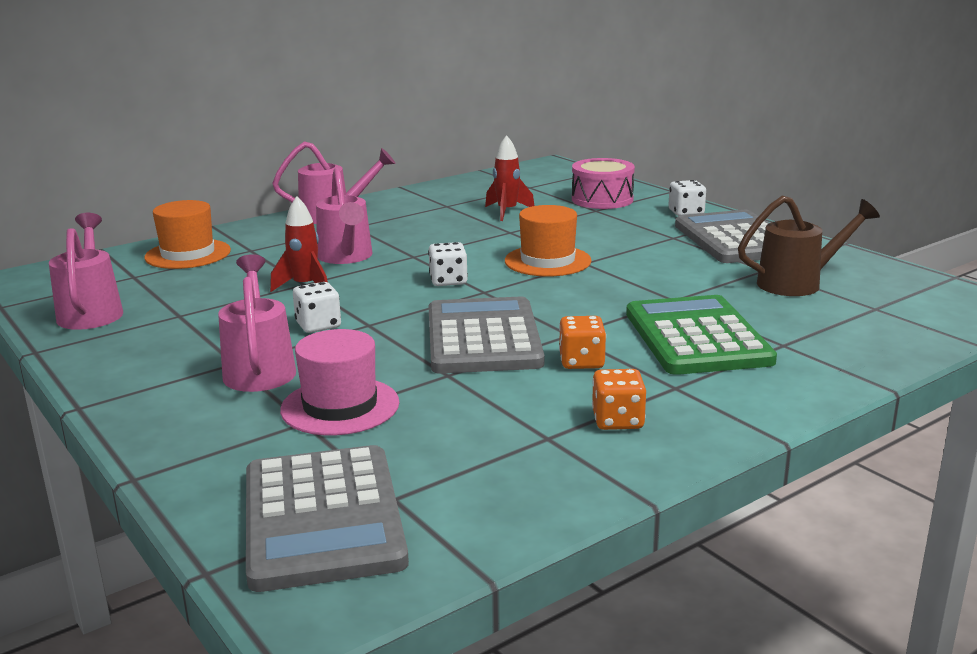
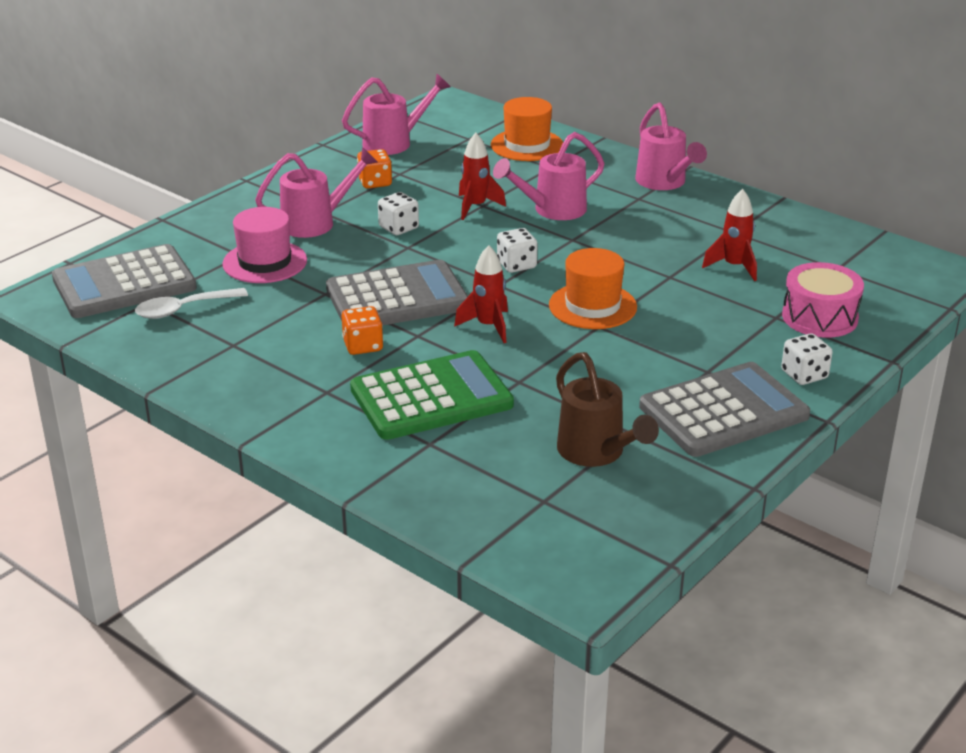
camera: 75 degrees right, 10 degrees up
orange dice [592,369,646,430] -> orange dice moved to [357,149,392,189]
none -> white spoon [135,288,248,319]
none -> red rocket [454,245,508,343]

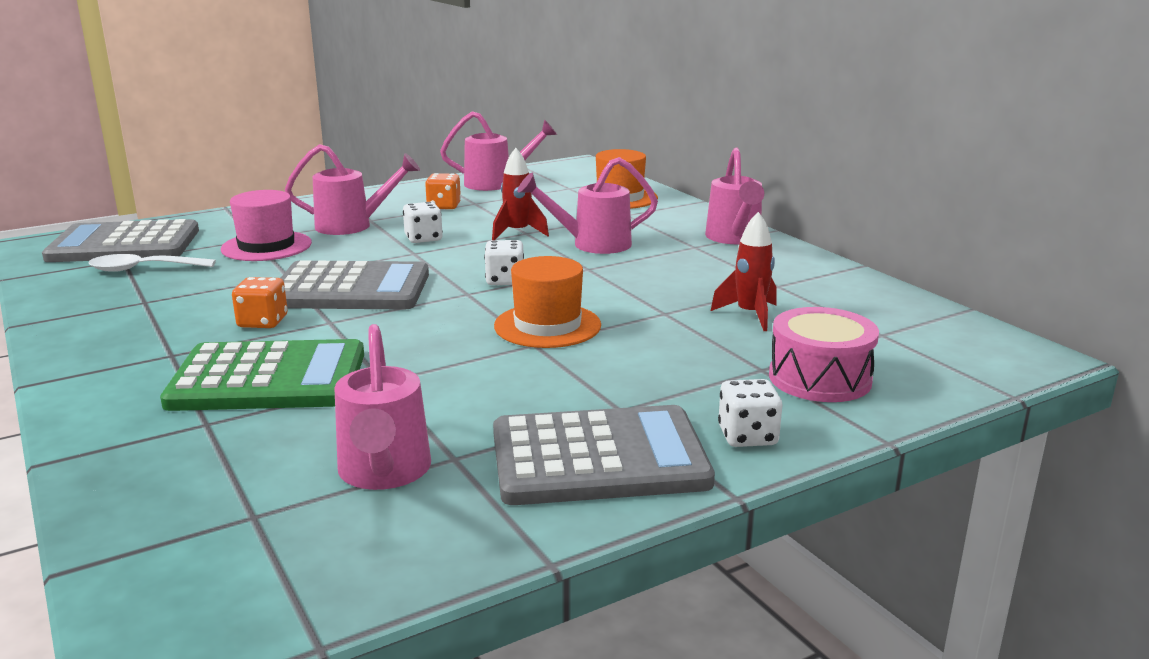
camera: 20 degrees right, 10 degrees down
red rocket [454,245,508,343] -> none
brown watering can [556,352,659,467] -> pink watering can [334,324,431,490]

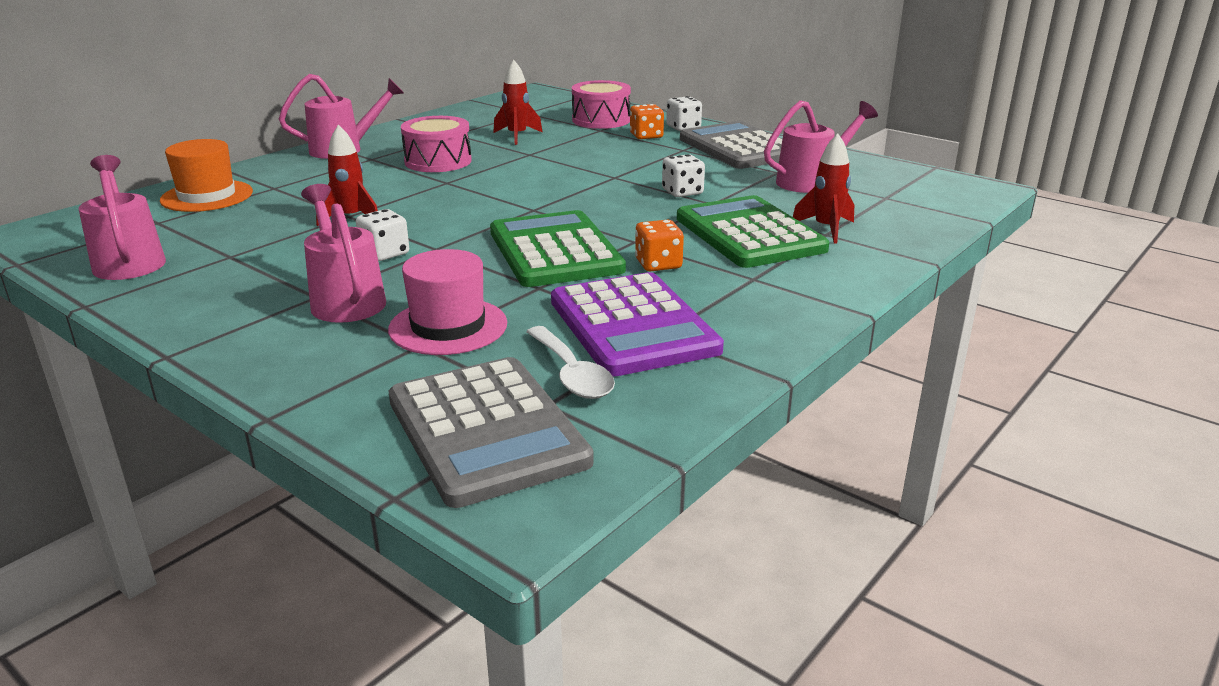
camera: 110 degrees left, 5 degrees up
grey calculator [281,260,429,310] -> green calculator [490,210,626,287]
orange dice [425,173,461,209] -> orange dice moved to [630,104,664,139]
white dice [484,240,524,285] -> white dice moved to [662,154,705,197]
orange hat [494,256,601,348] -> none
pink watering can [518,157,658,254] -> none
none -> pink drum [401,116,472,172]
none -> purple calculator [551,272,724,377]
none -> red rocket [793,133,854,244]

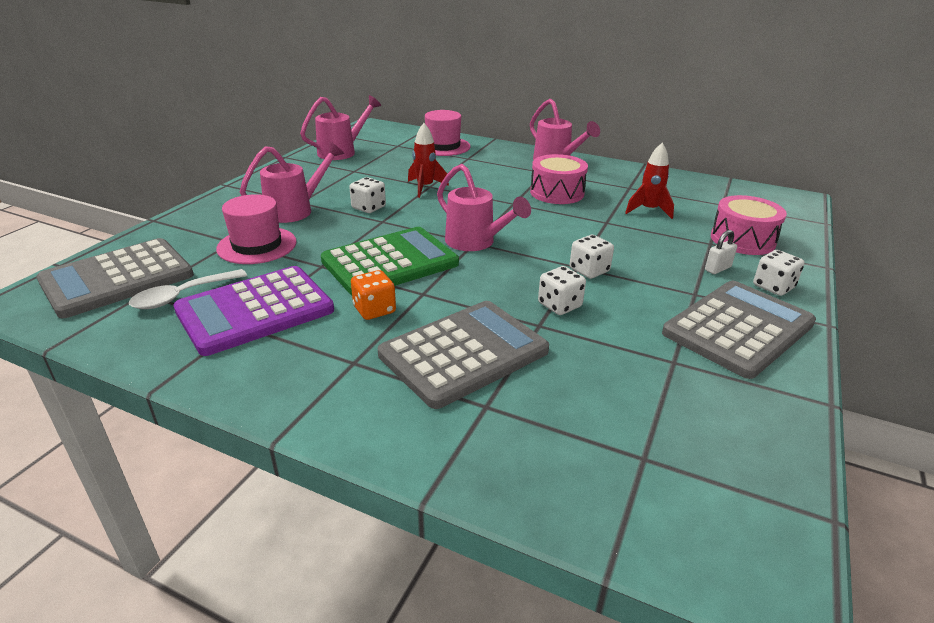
camera: 75 degrees right, 5 degrees up
orange hat [160,139,253,212] -> pink hat [425,110,470,156]
orange dice [630,104,664,139] -> white padlock [705,230,737,274]
green calculator [677,195,829,268] -> grey calculator [378,301,549,409]
pink watering can [764,100,878,193] -> pink watering can moved to [437,164,531,251]
red rocket [793,133,854,244] -> none
none -> white dice [569,235,614,279]

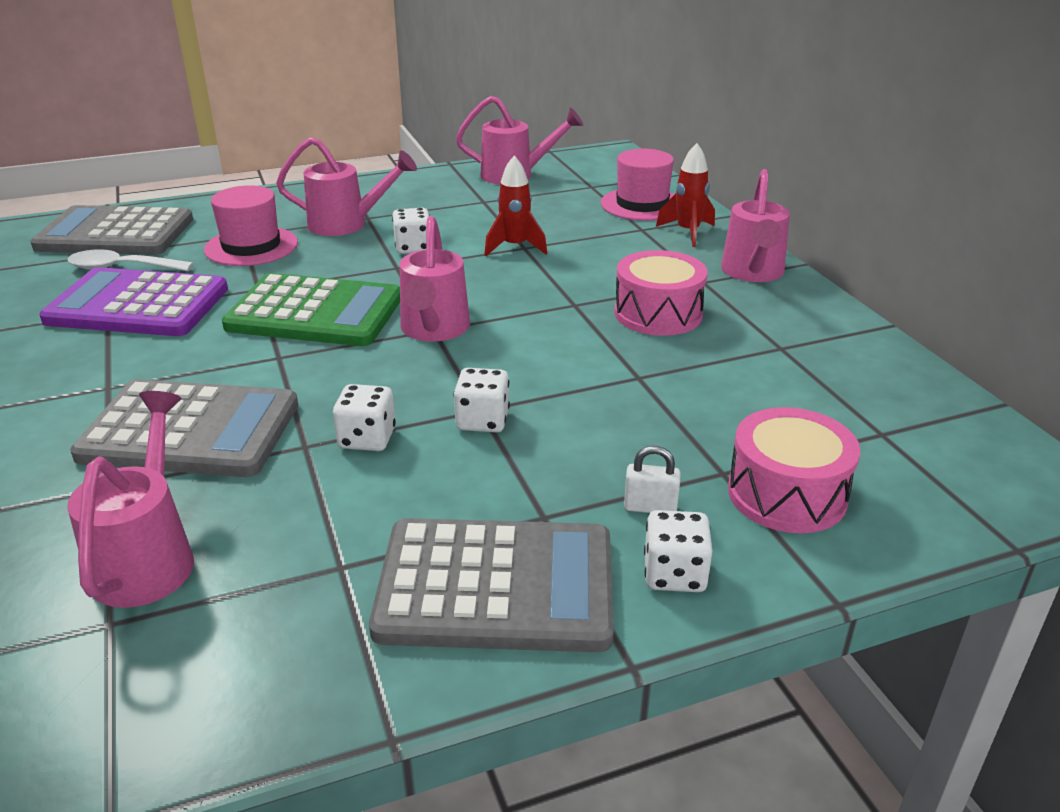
camera: 45 degrees right, 0 degrees up
orange dice [351,270,396,320] -> none
red rocket [625,143,674,219] -> red rocket moved to [656,143,715,247]
none -> pink watering can [67,391,194,608]

